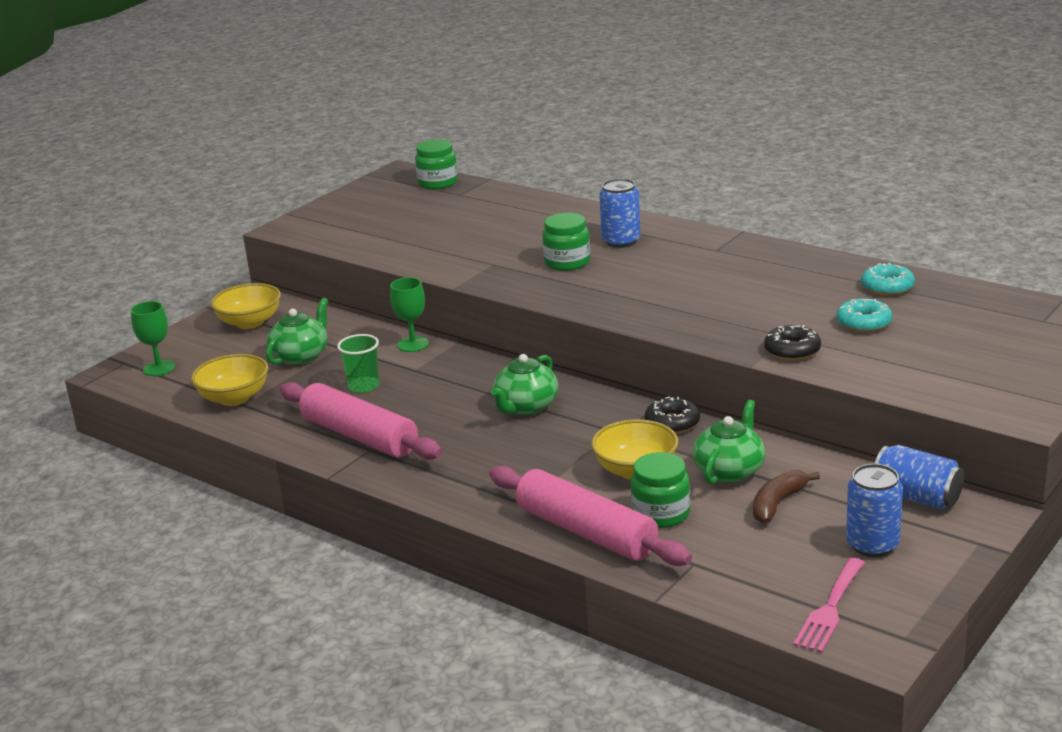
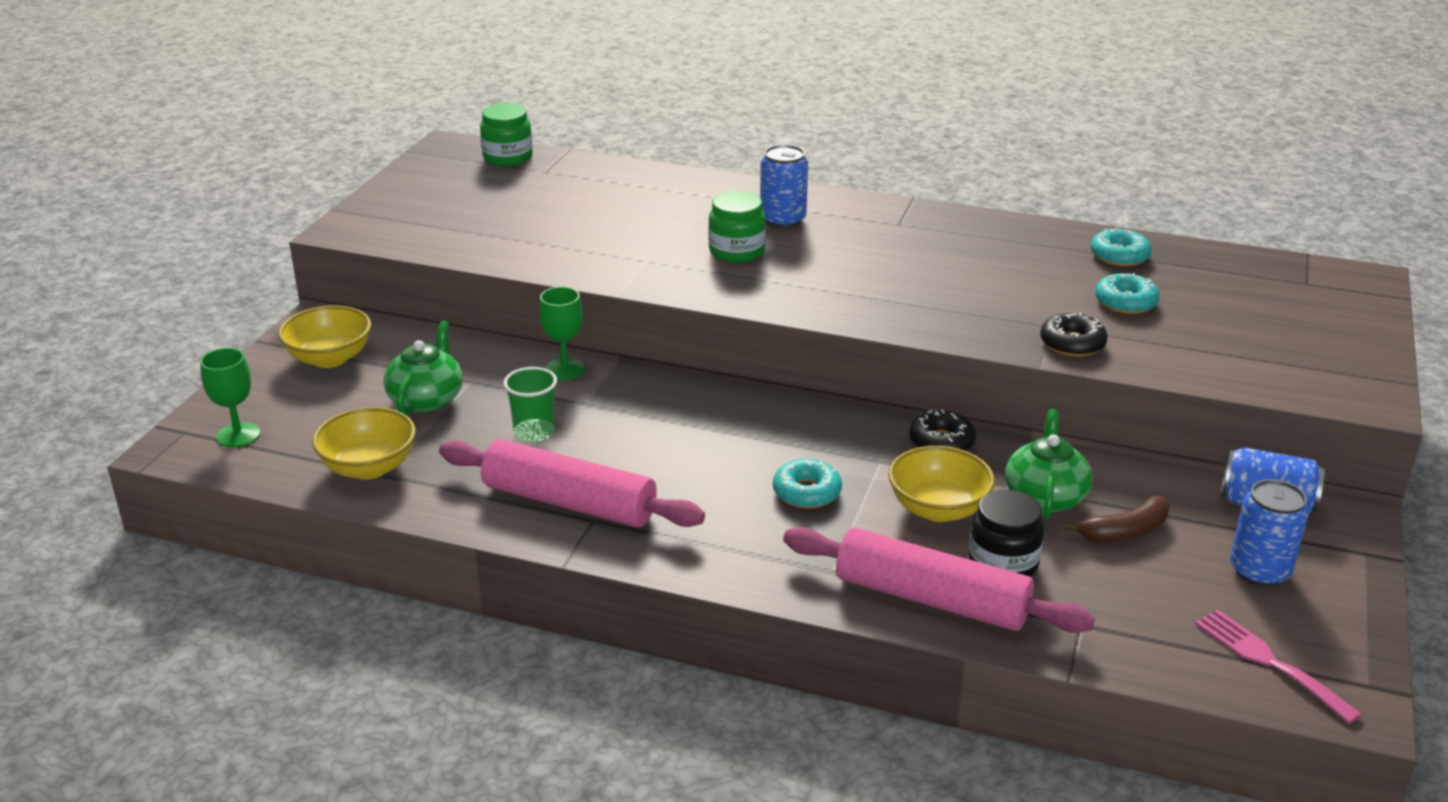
camera: 20 degrees left, 5 degrees up
green teapot [491,354,558,415] -> none
green jar [631,452,690,528] -> black jar [969,489,1044,576]
brown banana [753,470,820,524] -> brown banana turned 135 degrees counterclockwise [1064,496,1169,542]
pink fork [793,558,865,653] -> pink fork turned 135 degrees clockwise [1195,609,1362,724]
none -> turquoise donut [773,459,842,509]

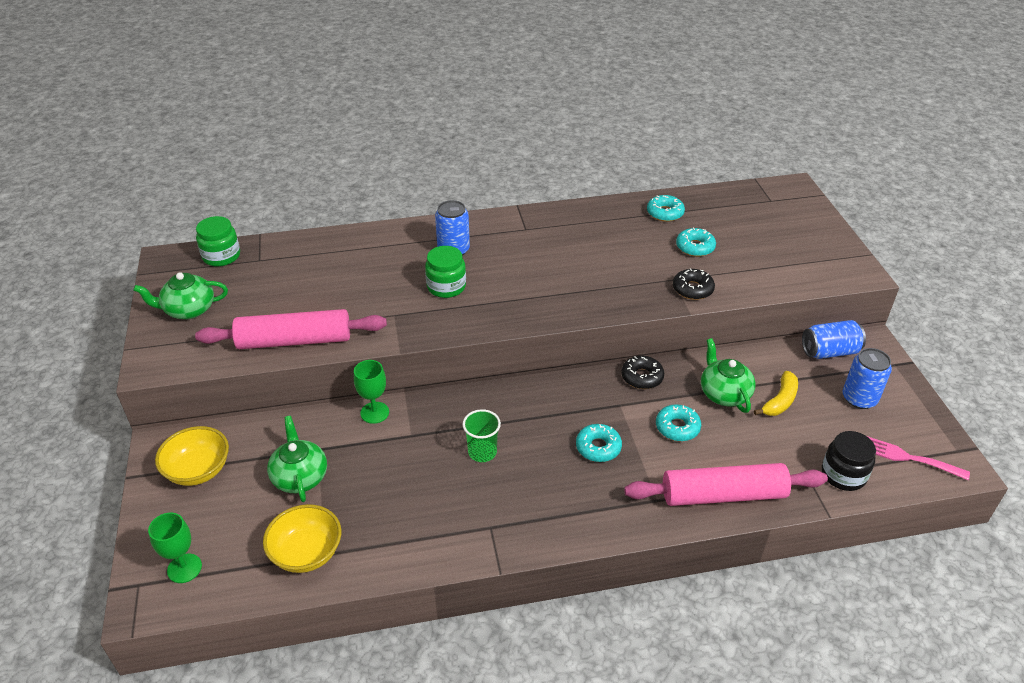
camera: 30 degrees left, 10 degrees up
pink rolling pin [439,439,705,527] -> pink rolling pin moved to [195,309,387,349]
green cup [503,367,557,442] -> green cup moved to [462,409,501,462]
yellow bowl [888,446,995,522] -> turquoise donut [656,404,701,441]
black jar [969,489,1044,576] -> black jar moved to [822,431,876,491]
brown banana [1064,496,1169,542] -> yellow banana [754,371,798,416]
none -> green teapot [133,272,228,319]

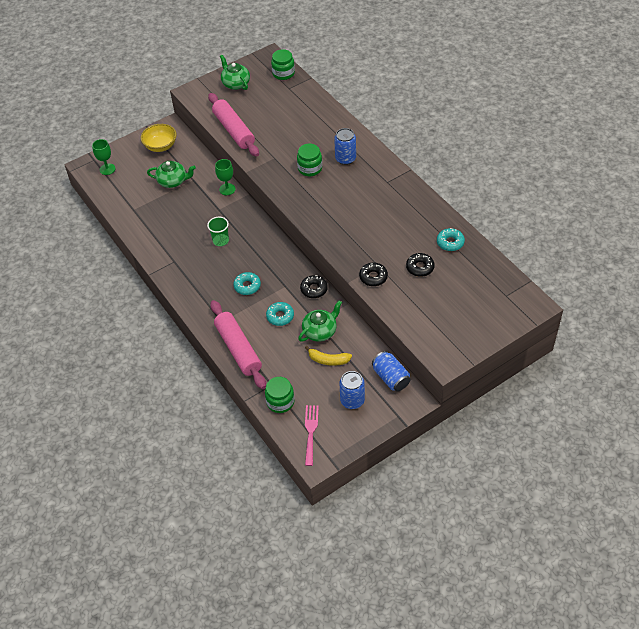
camera: 70 degrees right, 10 degrees up
yellow bowl [263,504,341,573] -> none
green teapot [267,416,327,502] -> green teapot turned 45 degrees clockwise [147,161,196,188]
turquoise donut [676,228,716,257] -> black donut [406,253,435,277]
black jar [822,431,876,491] -> green jar [265,377,295,413]

